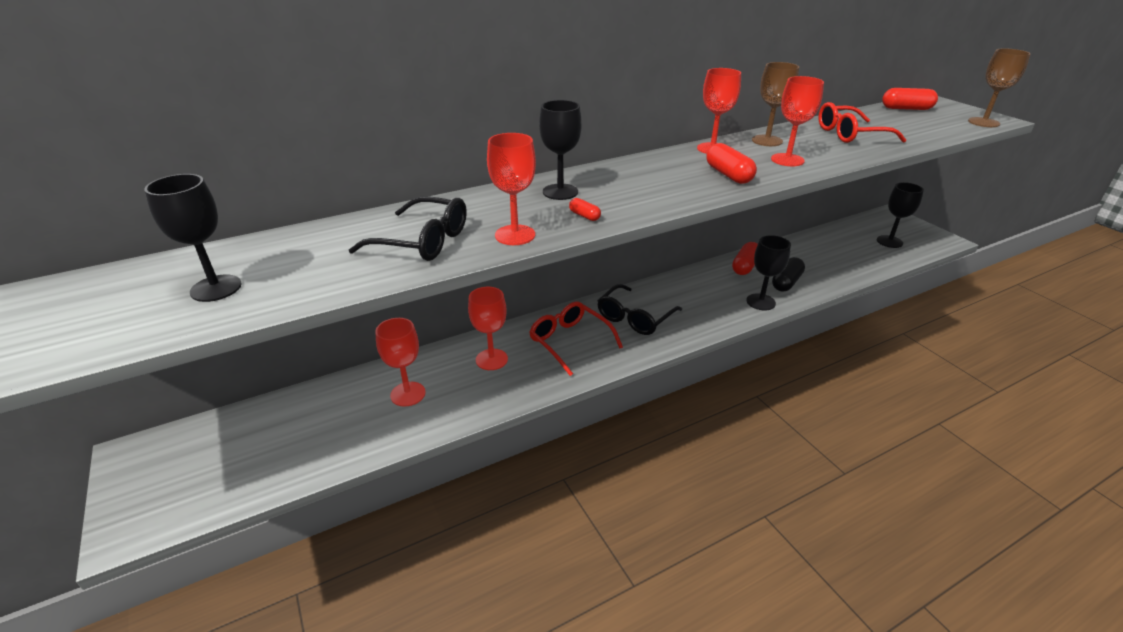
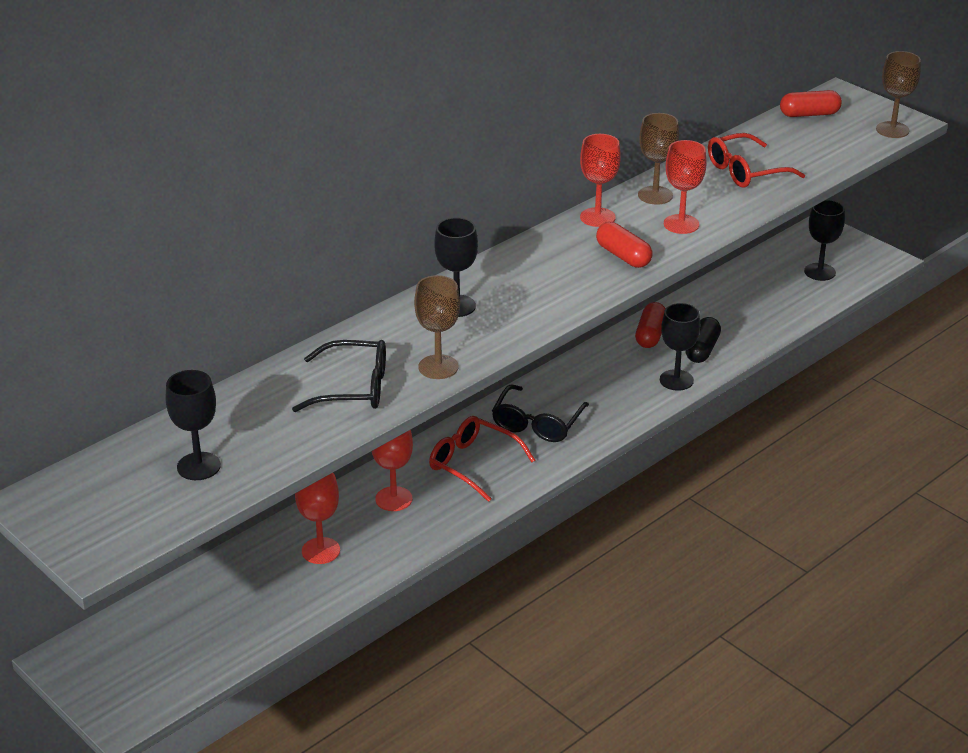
camera: 15 degrees left, 0 degrees up
red goblet [487,133,536,245] -> brown goblet [414,275,460,379]
red capsule [569,198,601,221] -> none

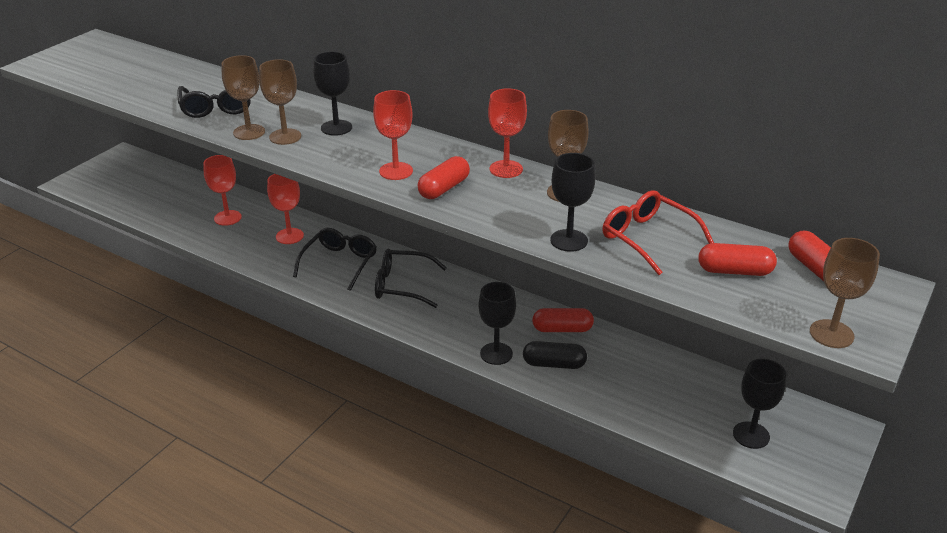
camera: 75 degrees right, 0 degrees up
black goblet [166,370,221,480] -> black goblet moved to [550,153,595,252]
red glasses [429,416,535,502] -> black glasses [293,228,377,291]
red goblet [664,140,706,234] -> red goblet moved to [373,90,413,180]
none -> brown goblet [259,59,301,145]
none -> red capsule [698,243,777,276]

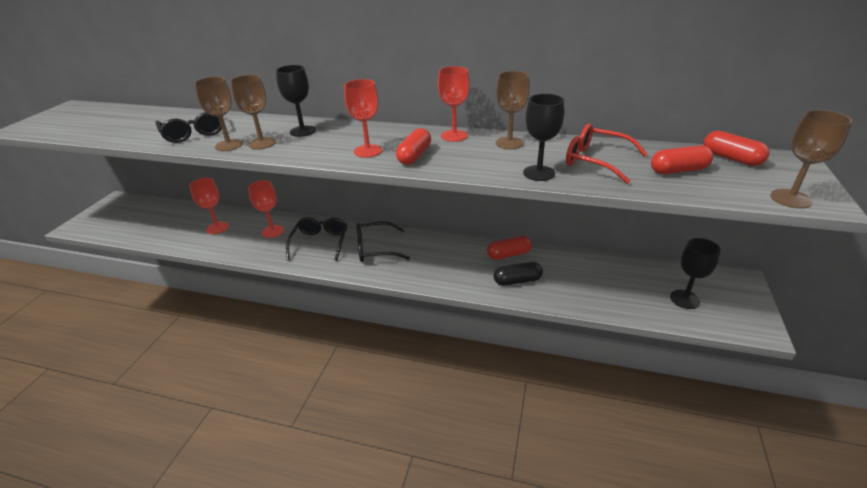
camera: 15 degrees left, 0 degrees up
black goblet [479,282,516,365] -> none

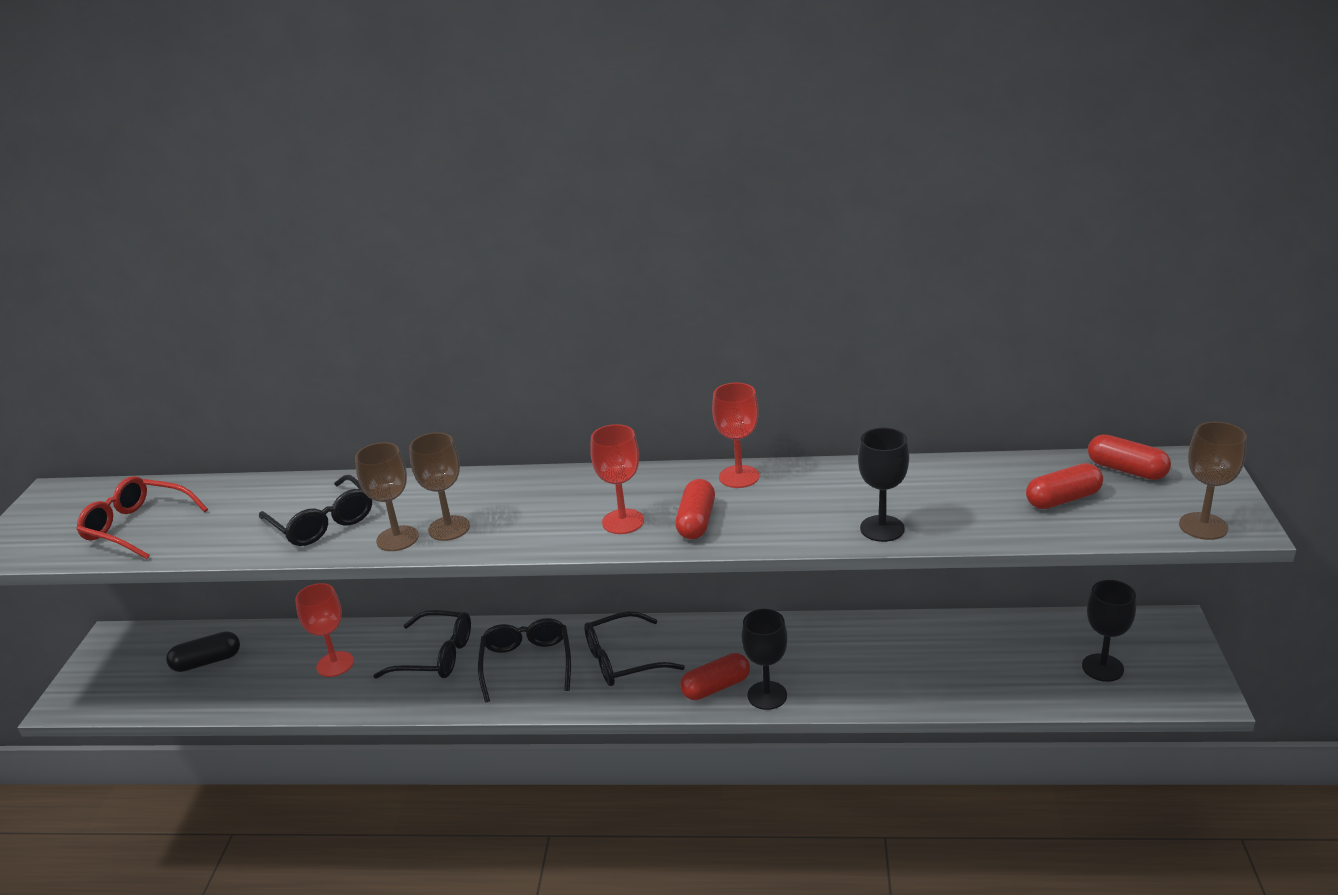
camera: 10 degrees left, 5 degrees down
red goblet [248,180,284,238] -> black glasses [373,610,471,679]
black goblet [276,65,316,137] -> black goblet moved to [742,609,787,710]
red capsule [487,236,532,260] -> red capsule moved to [680,653,750,700]
black capsule [493,262,543,286] -> black capsule moved to [166,631,240,672]
brown goblet [496,71,530,149] -> none
red glasses [566,123,648,184] -> red glasses moved to [76,476,208,559]

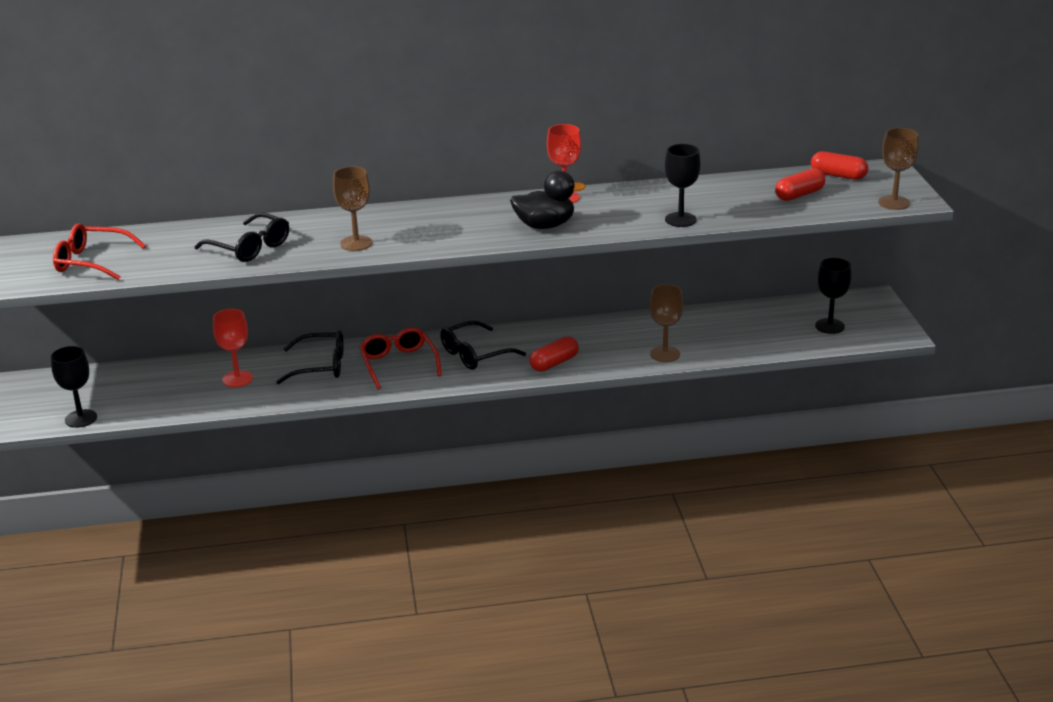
camera: 15 degrees left, 0 degrees up
black capsule [166,631,240,672] -> none
brown goblet [355,442,419,551] -> brown goblet moved to [650,284,684,362]
black glasses [478,618,571,702] -> red glasses [359,327,442,389]
red goblet [590,424,644,534] -> none
red capsule [675,479,715,539] -> black duck [510,170,586,229]
black goblet [742,609,787,710] -> black goblet moved to [51,346,97,428]

